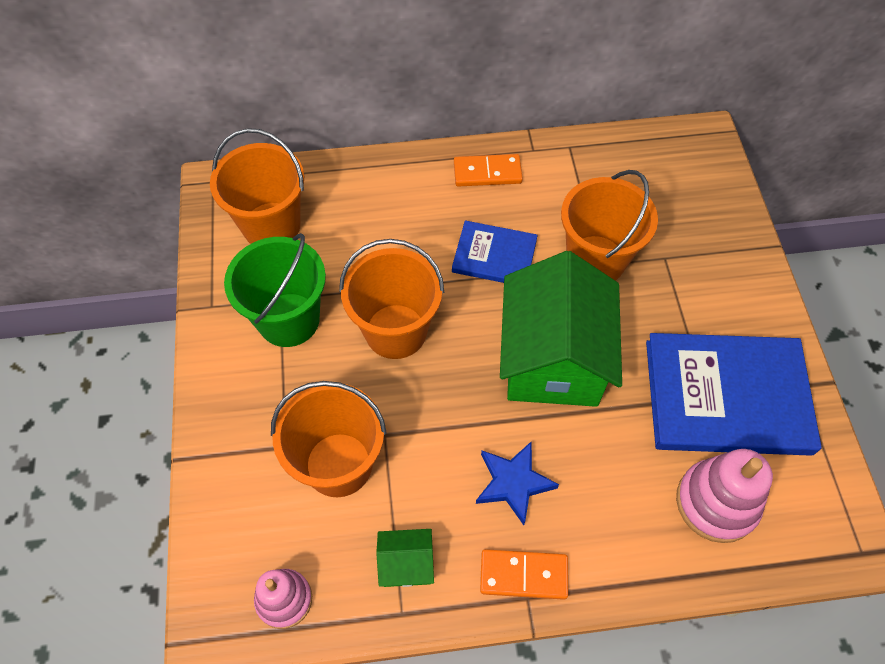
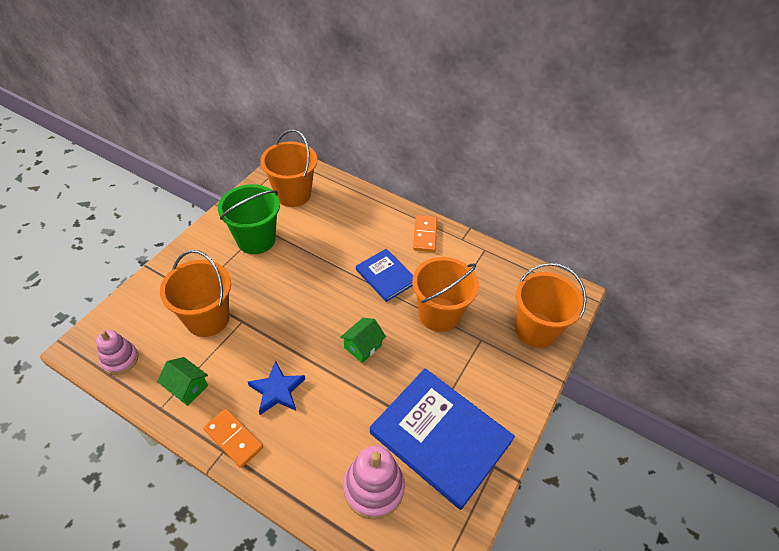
camera: 35 degrees right, 10 degrees down
orange bucket [339,239,444,359] -> orange bucket moved to [515,263,587,348]
orange domino [454,154,523,187] -> orange domino turned 60 degrees clockwise [413,215,437,252]
green house [500,251,622,407] -> green house [340,318,386,363], size x0.42

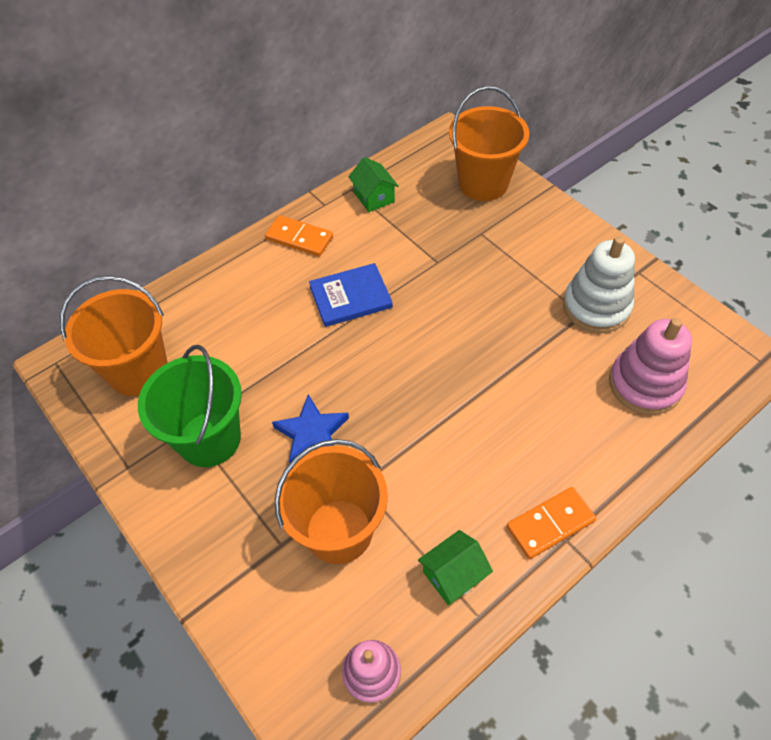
camera: 65 degrees left, 5 degrees up
blue star [248,361,305,415] -> blue star moved to [272,394,349,463]
green house [340,318,386,363] -> green house moved to [348,157,399,212]
blue book [370,368,515,510] -> white stacking toy [563,236,635,333]
orange bucket [412,257,479,332] -> none

